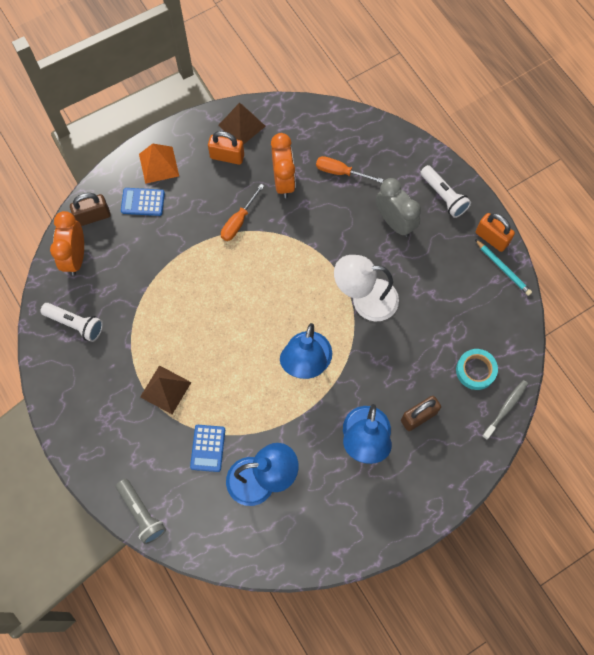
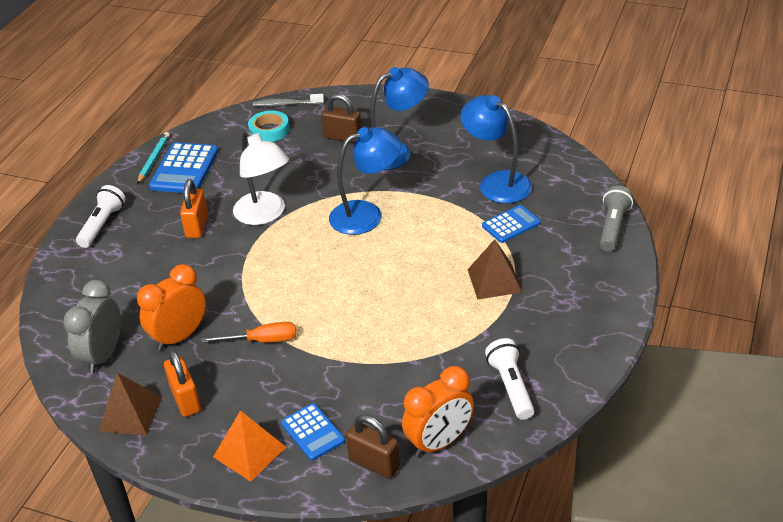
camera: 125 degrees left, 30 degrees down
orange screwdriver [316,156,384,183] -> none
grey clock [376,178,421,237] -> grey clock moved to [63,280,121,374]
orange padlock [476,213,515,252] -> orange padlock moved to [180,179,208,238]
none -> blue calculator [149,142,218,193]

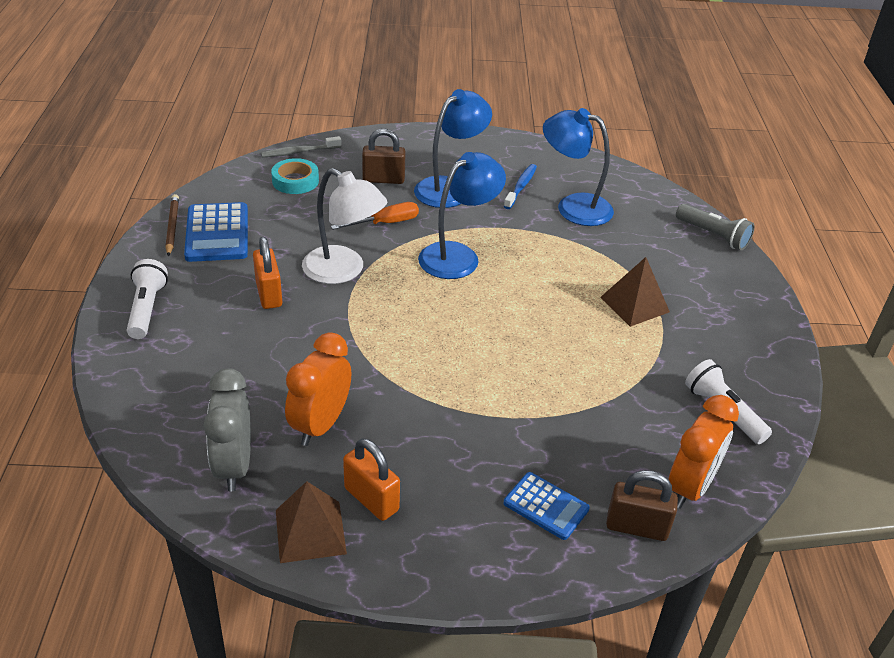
camera: 25 degrees left, 0 degrees up
turquoise pencil [137,132,170,184] -> brown pencil [166,194,179,256]
orange screwdriver [201,322,296,343] -> orange screwdriver moved to [331,202,419,230]
orange pyramid [213,410,286,482] -> none
blue calculator [482,205,541,243] -> none
grey flashlight [600,186,633,251] -> grey flashlight turned 135 degrees clockwise [676,204,755,250]
none -> blue toothbrush [504,164,537,209]

